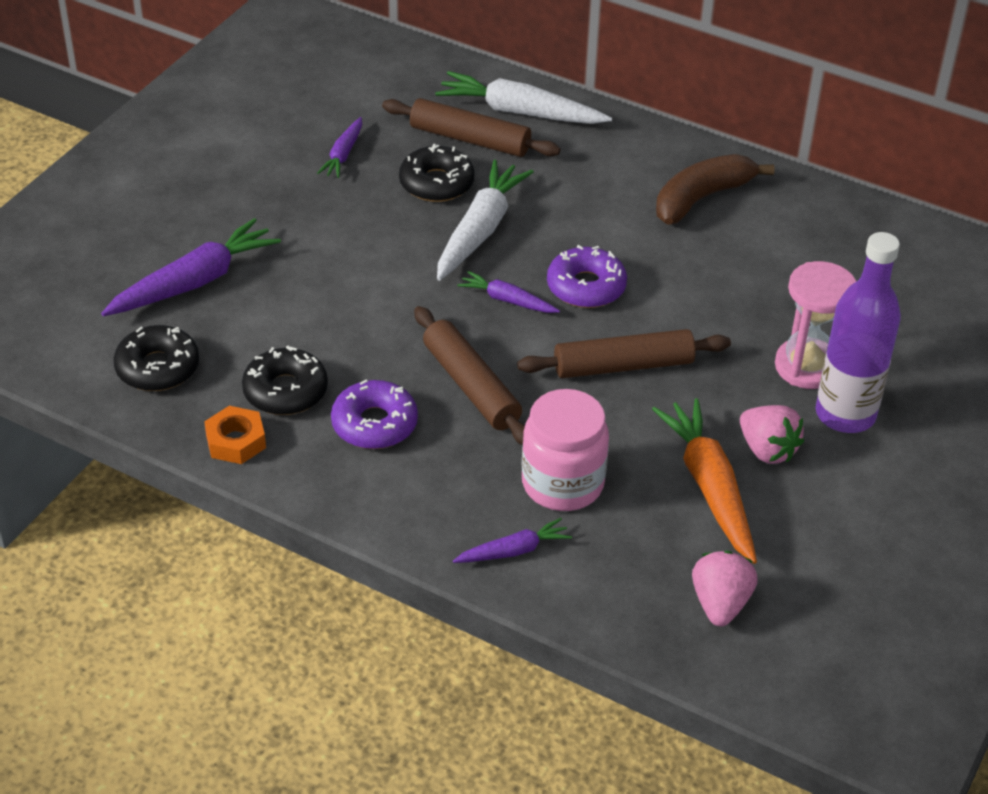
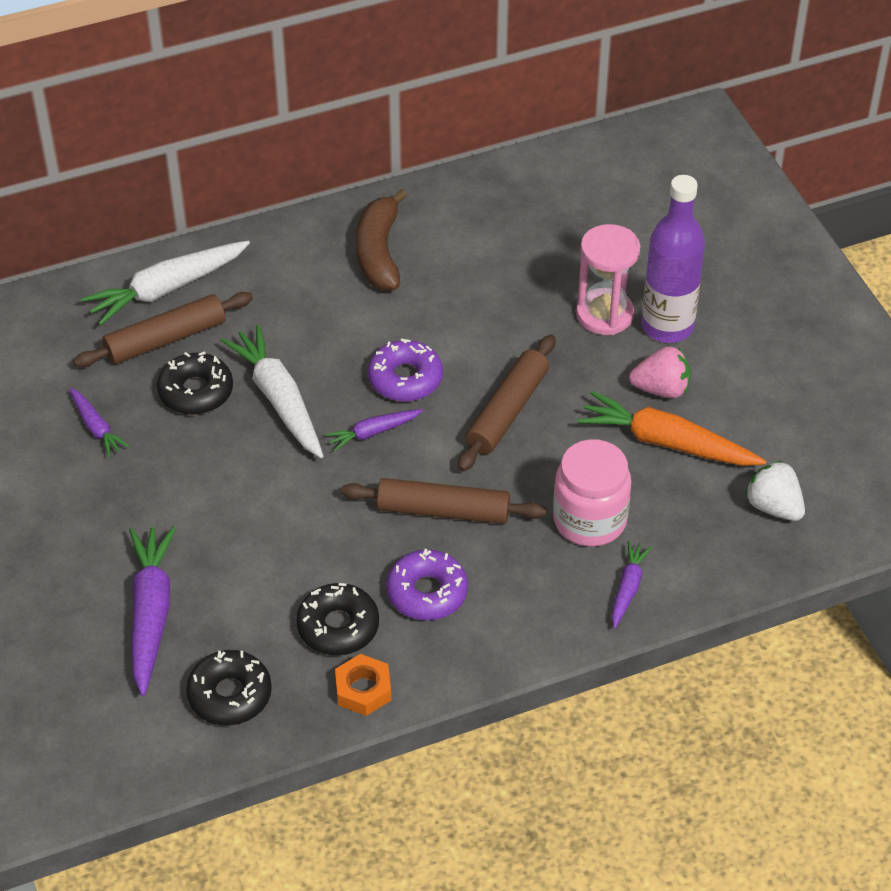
camera: 50 degrees left, 5 degrees up
pink strawberry [692,551,758,626] -> white strawberry [745,461,805,521]

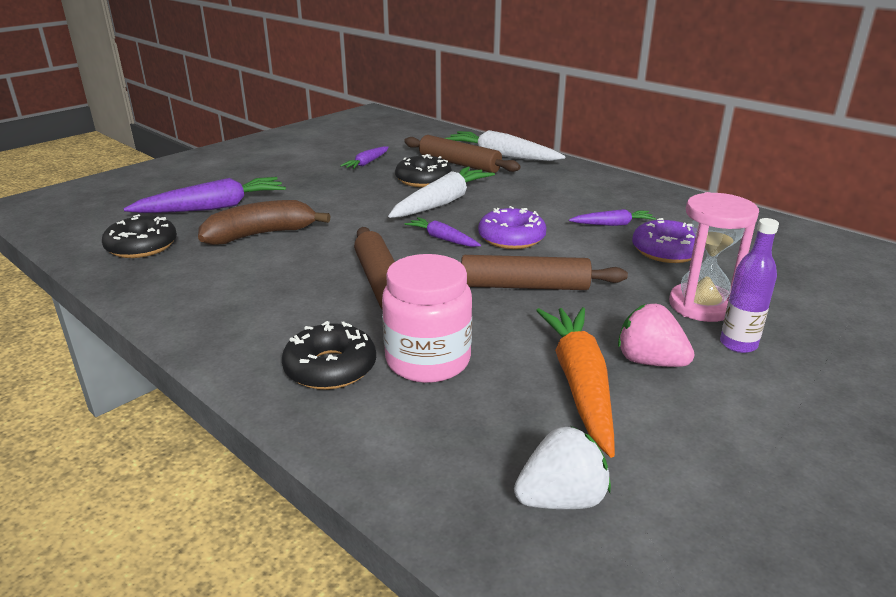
camera: 65 degrees right, 20 degrees down
black donut [296,583,379,655] -> black donut moved to [282,321,376,390]
orange nut [335,654,391,716] -> none
brown banana [356,189,408,290] -> brown banana moved to [198,200,331,245]
purple donut [386,549,468,621] -> purple donut moved to [632,218,705,263]
purple carrot [612,541,652,629] -> purple carrot moved to [569,209,656,226]
pink strawberry [629,346,691,398] -> pink strawberry turned 150 degrees clockwise [618,304,694,367]
purple bottle [641,175,705,343] -> purple bottle [720,218,779,353], size x0.57
white strawberry [745,461,805,521] -> white strawberry turned 45 degrees clockwise [514,426,611,509]

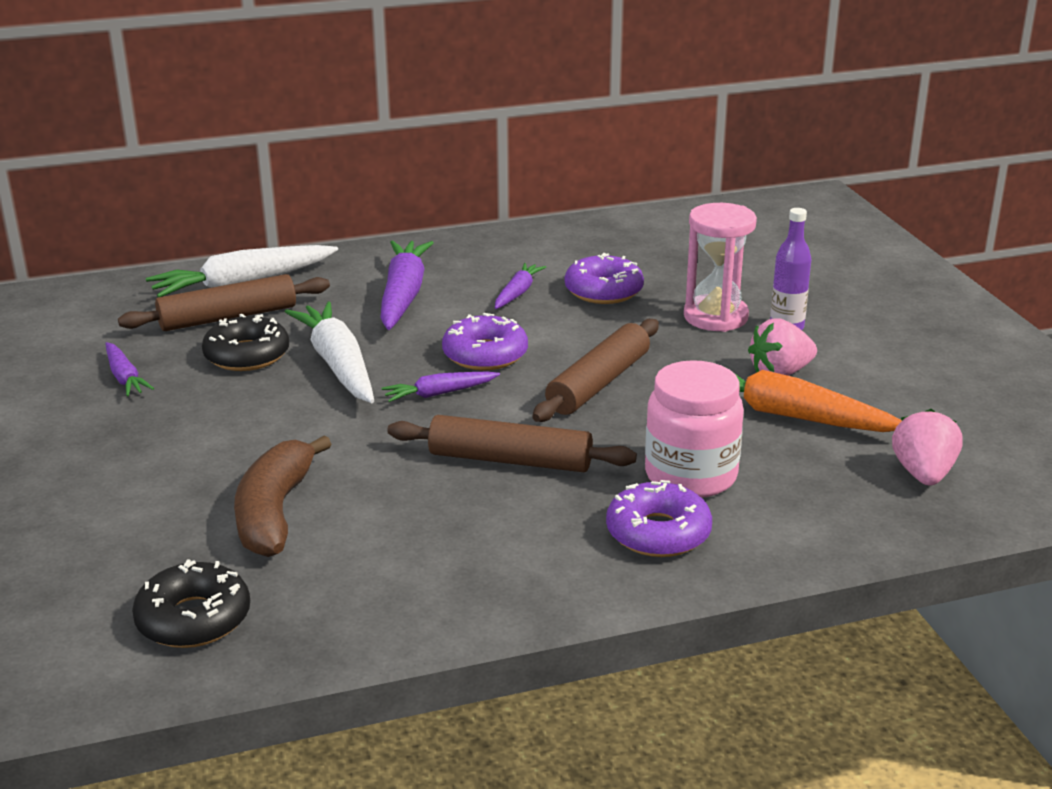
camera: 60 degrees left, 0 degrees up
purple carrot [123,177,286,213] -> purple carrot moved to [380,241,434,330]
black donut [282,321,376,390] -> purple donut [606,480,712,557]
white strawberry [514,426,611,509] -> pink strawberry [892,409,963,486]

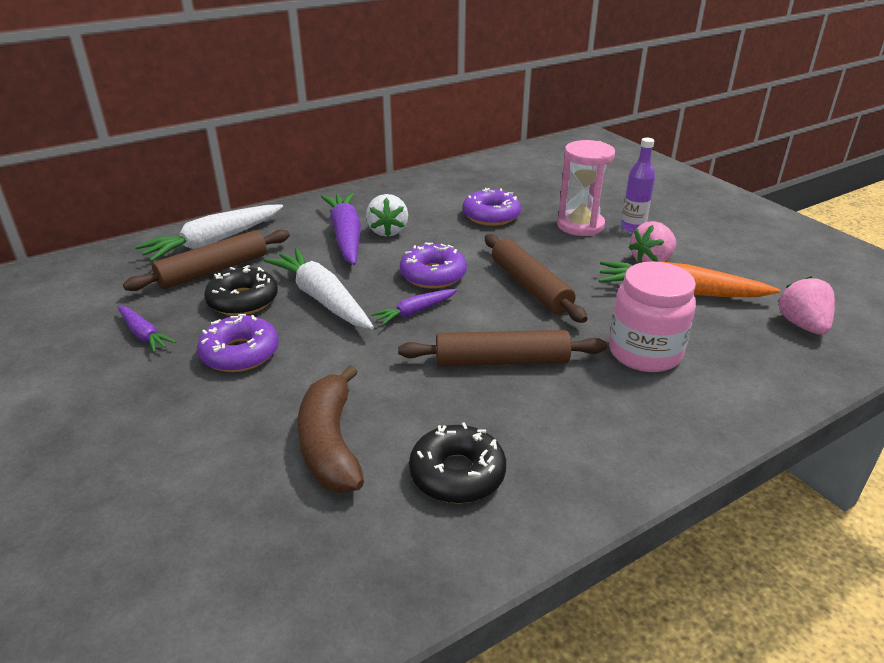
camera: 15 degrees left, 5 degrees up
black donut [132,559,250,648] -> black donut moved to [409,422,506,503]
purple carrot [495,263,546,309] -> none
brown rolling pin [532,319,659,422] -> brown rolling pin turned 45 degrees counterclockwise [485,234,587,323]
purple donut [606,480,712,557] -> purple donut moved to [197,314,279,372]
none -> white strawberry [366,194,408,237]

